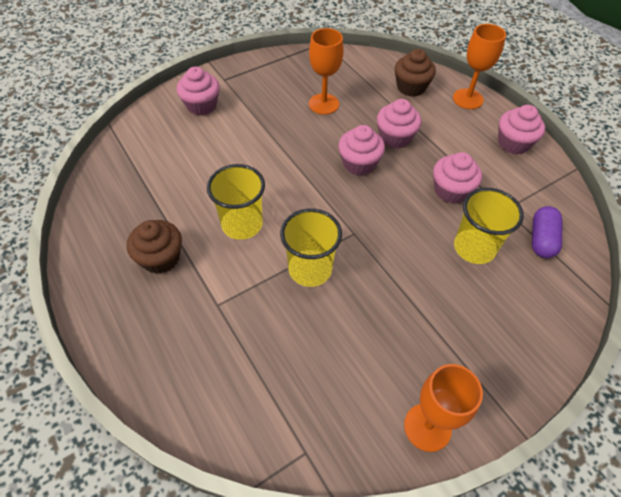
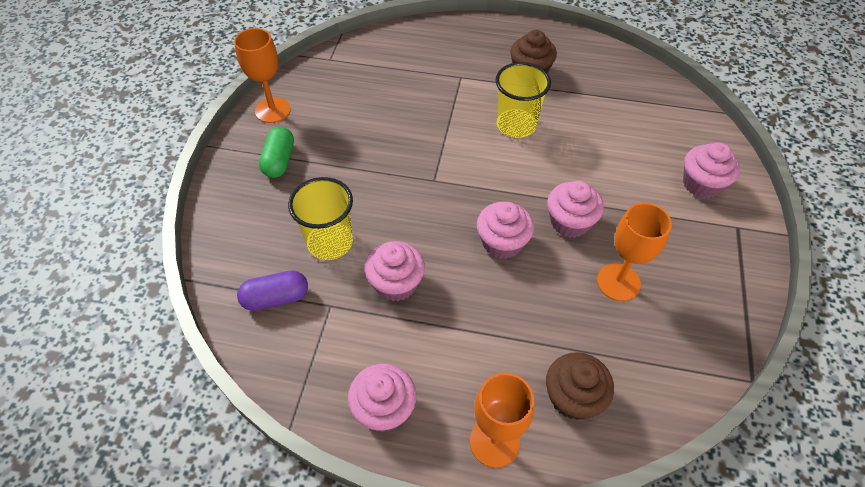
camera: 135 degrees right, 0 degrees up
yellow cup [280,209,342,287] -> none
pink cupcake [377,99,422,149] -> pink cupcake moved to [547,181,604,238]
purple capsule [532,206,562,258] -> purple capsule turned 75 degrees counterclockwise [237,270,308,311]
none -> green capsule [259,127,294,178]

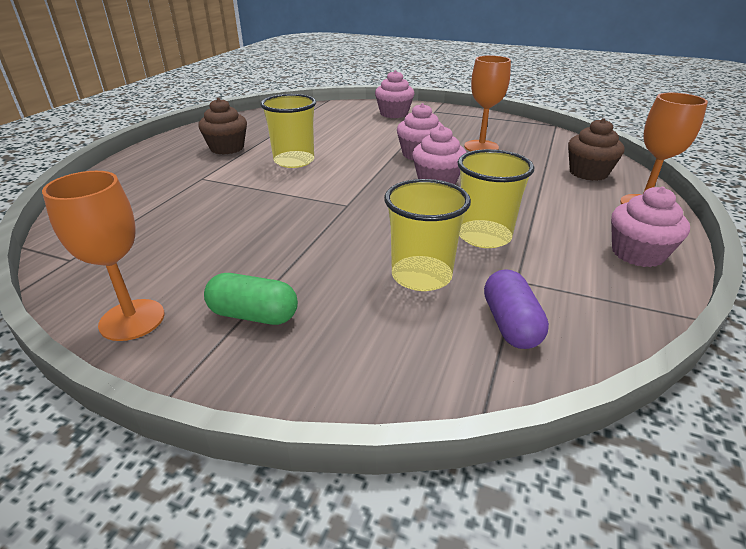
camera: 80 degrees left, 20 degrees down
pink cupcake [365,241,425,301] -> yellow cup [457,149,534,248]

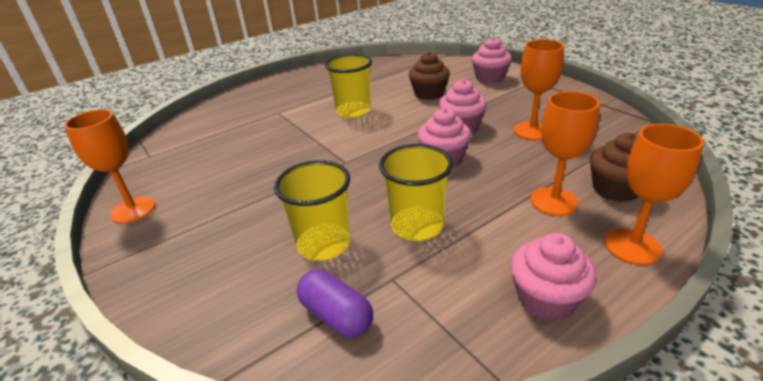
camera: 35 degrees right, 0 degrees up
brown cupcake [198,98,247,155] -> brown cupcake moved to [409,52,450,100]
green capsule [204,273,298,325] -> none
purple capsule [484,269,549,349] -> purple capsule turned 75 degrees counterclockwise [297,269,373,338]
none -> orange goblet [531,91,600,216]

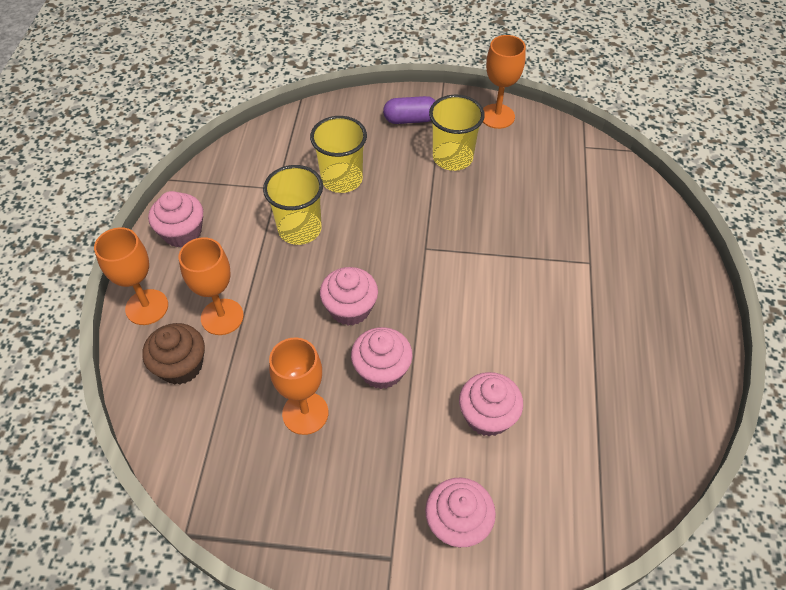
camera: 130 degrees right, 20 degrees up
purple capsule [297,269,373,338] -> purple capsule moved to [383,96,435,124]
yellow cup [325,54,372,118] -> yellow cup moved to [429,95,485,171]
brown cupcake [409,52,450,100] -> pink cupcake [459,372,523,437]

